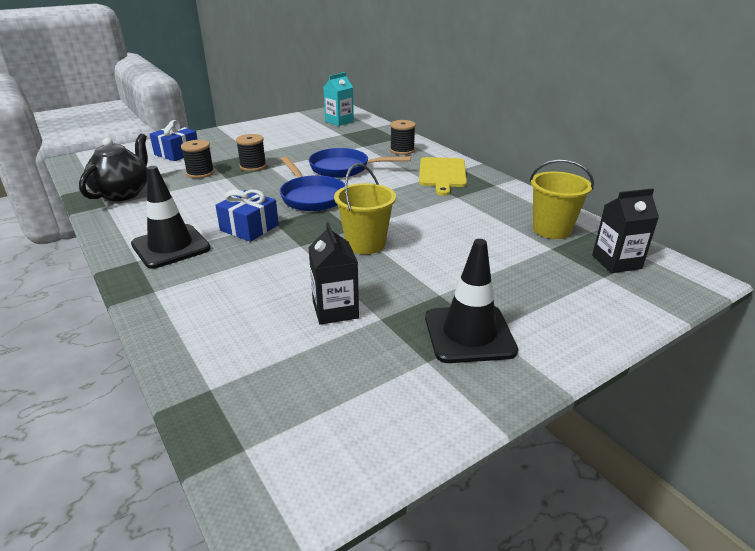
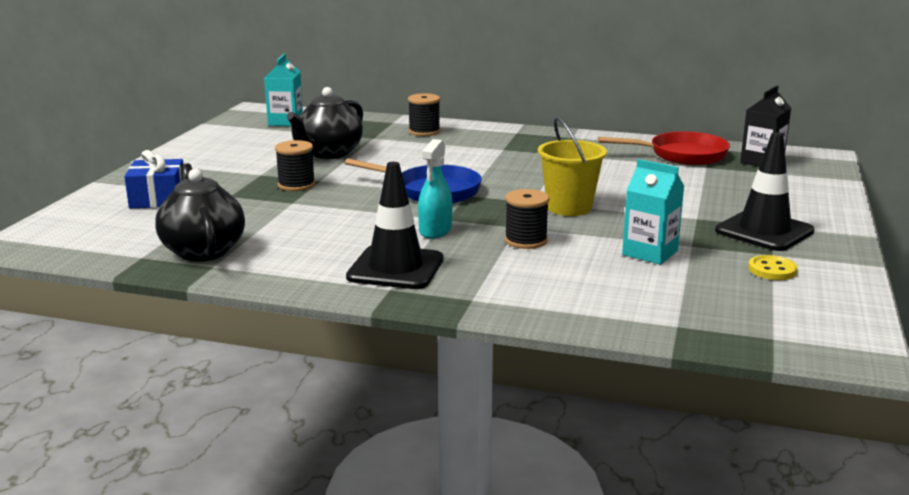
camera: 40 degrees left, 10 degrees down
black spool [181,140,214,178] -> black spool moved to [505,189,549,249]
blue gift [215,190,279,242] -> turquoise spray bottle [418,139,453,239]
black carton [308,222,359,325] -> turquoise carton [622,159,685,265]
blue pan [309,148,411,178] -> none
yellow cutting board [419,157,467,196] -> none
yellow bucket [530,159,594,239] -> red pan [598,131,730,165]
none -> black teapot [287,87,363,159]
none -> yellow button [748,255,798,280]

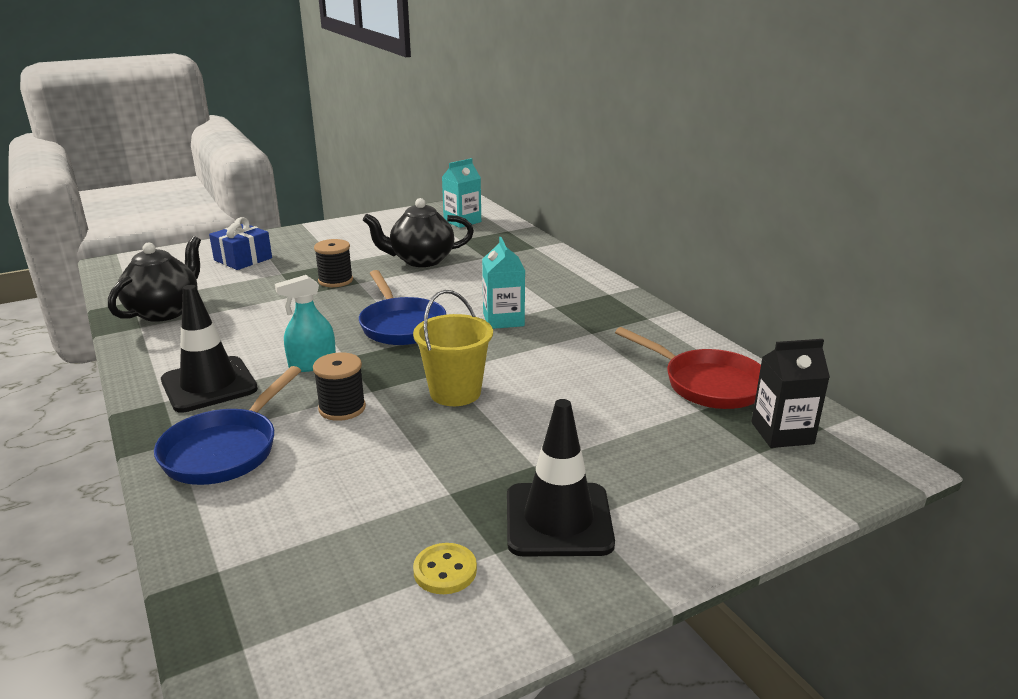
camera: 45 degrees right, 5 degrees up
black spool [408,93,440,136] -> none
turquoise carton [622,159,685,265] -> turquoise carton moved to [482,237,525,329]
none -> blue pan [154,366,301,485]

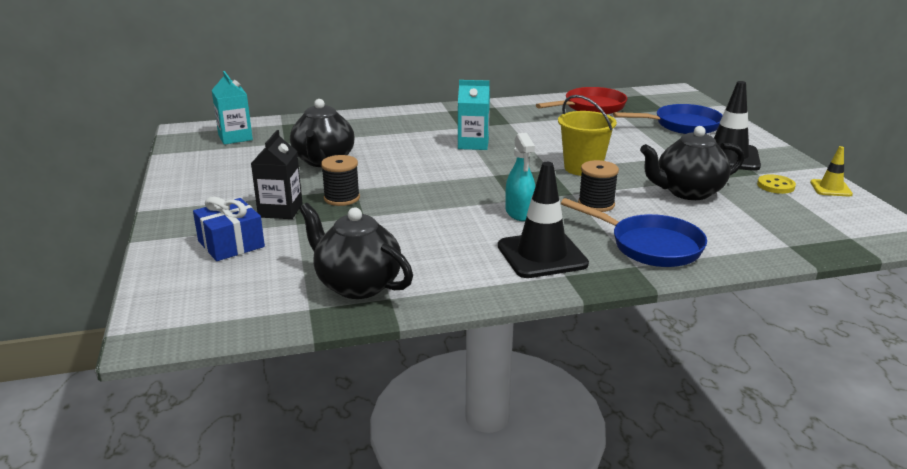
camera: 75 degrees left, 0 degrees up
blue pan [359,270,447,345] -> blue pan moved to [613,104,723,134]
black carton [751,339,830,448] -> black carton moved to [251,130,303,219]
none -> black teapot [640,126,744,200]
none -> yellow traffic cone [810,146,853,196]

